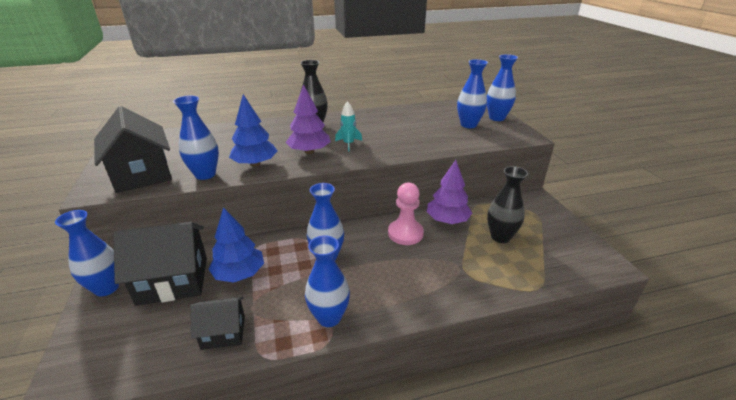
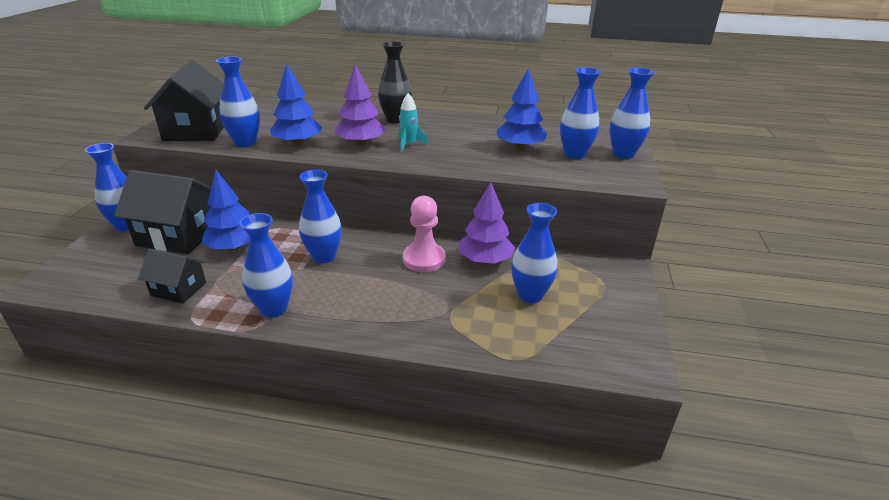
camera: 25 degrees right, 0 degrees up
black vase [487,166,528,243] -> blue vase [511,203,558,303]
none -> blue tree [497,68,548,150]

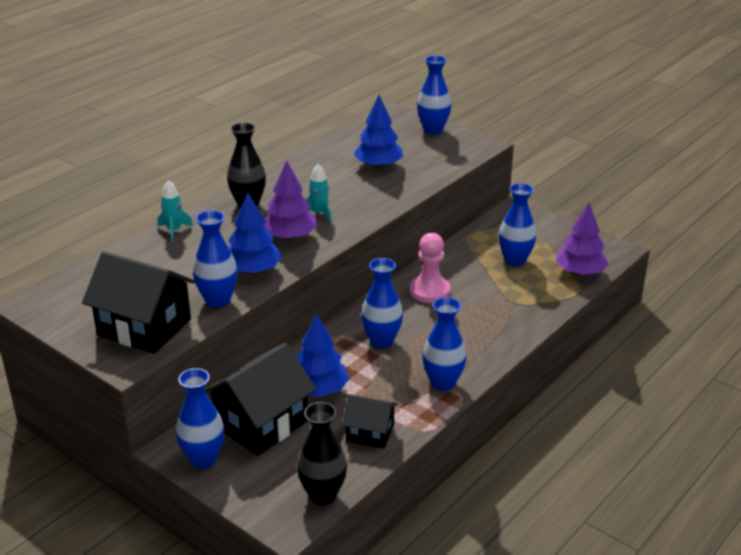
camera: 60 degrees left, 0 degrees up
black house [138,249,206,303] -> black house turned 60 degrees clockwise [342,394,398,449]
purple tree [459,182,515,264] -> purple tree moved to [555,203,609,276]
blue vase [560,67,601,159] -> none
none -> turquoise rocket [157,180,193,242]
none -> black vase [297,402,347,505]

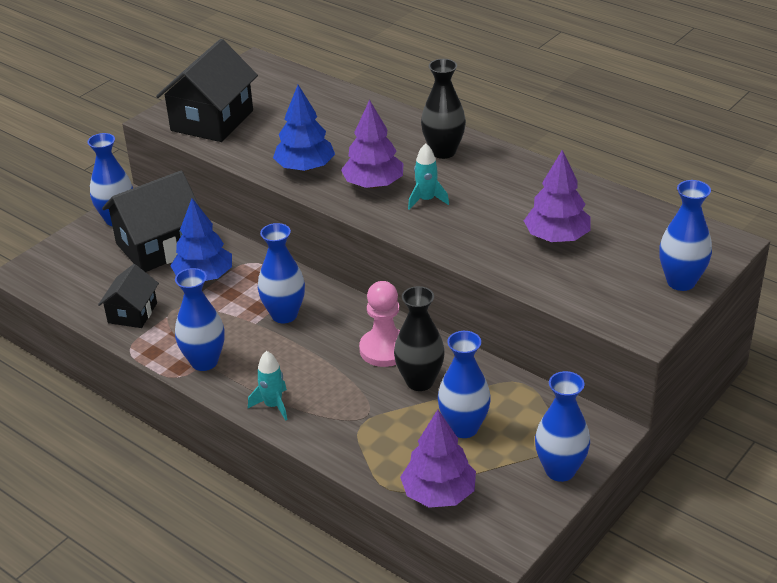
camera: 90 degrees right, 5 degrees up
turquoise rocket [157,180,193,242] -> turquoise rocket moved to [248,351,287,421]
blue vase [193,210,238,308] -> blue vase moved to [535,371,590,482]
black house [204,343,316,456] -> black house turned 75 degrees counterclockwise [102,171,200,272]
black vase [297,402,347,505] -> black vase moved to [394,286,445,391]
blue tree [353,95,403,168] -> purple tree [524,150,591,242]

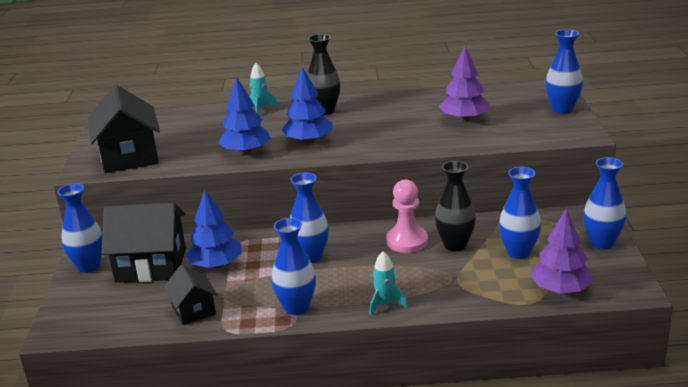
camera: 40 degrees left, 10 degrees down
black house [102,171,200,272] -> black house turned 75 degrees clockwise [102,203,186,283]
purple tree [341,100,404,188] -> blue tree [282,67,333,144]
turquoise rocket [408,143,449,210] -> turquoise rocket moved to [249,63,278,114]

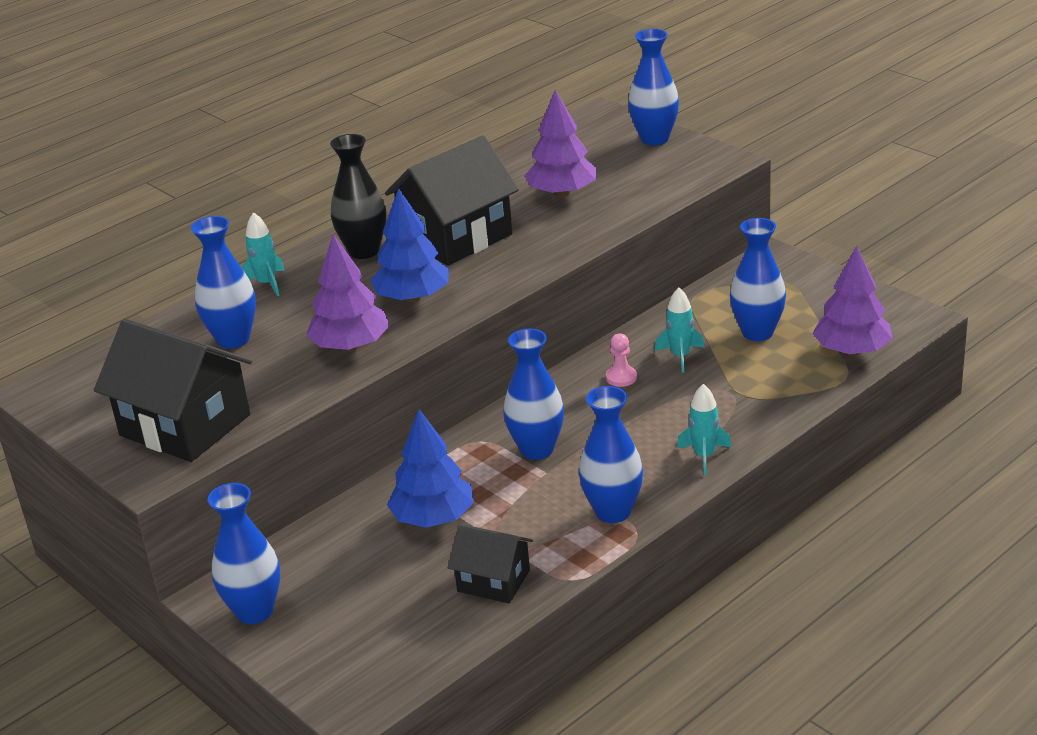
camera: 40 degrees left, 5 degrees up
black house [102,203,186,283] -> black house moved to [385,135,519,266]
blue tree [218,76,271,155] -> purple tree [306,234,390,351]
pink pawn [386,180,428,253] -> pink pawn [606,334,637,387], size x0.52
black vase [435,161,476,251] -> turquoise rocket [655,288,705,373]
blue vase [583,157,626,249] -> blue vase moved to [191,216,256,349]

